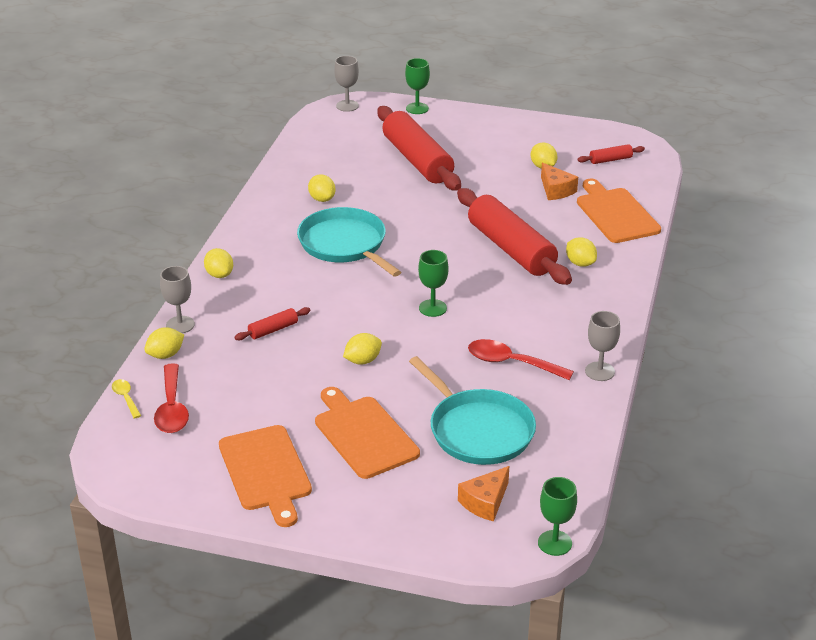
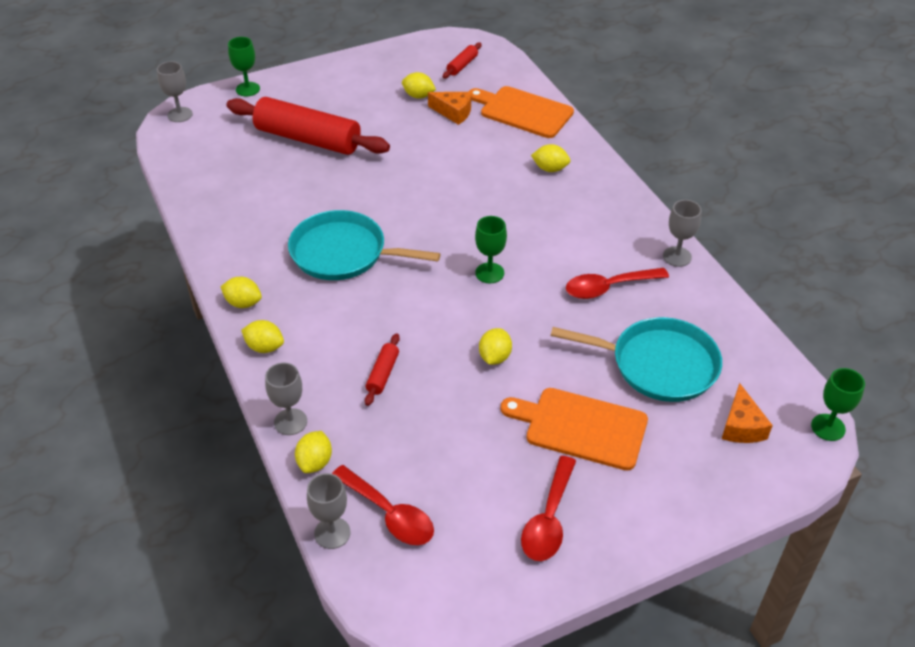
camera: 40 degrees left, 10 degrees up
yellow spoon [112,379,141,419] -> grey goblet [307,473,351,549]
orange cutting board [219,425,312,527] -> red spoon [521,456,576,561]
yellow lemon [308,174,335,202] -> yellow lemon moved to [220,277,262,308]
red rolling pin [457,188,572,285] -> none

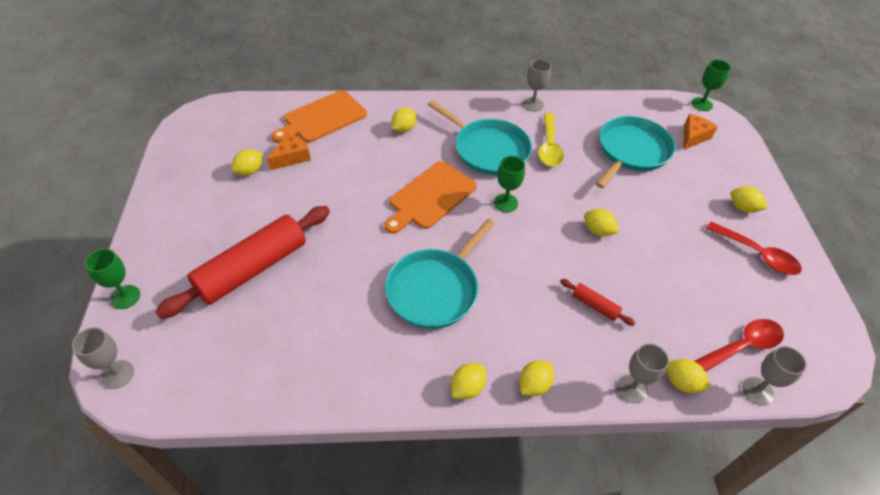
camera: 70 degrees left, 5 degrees up
red rolling pin [443,43,482,78] -> none
orange cutting board [501,388,648,471] -> orange cutting board moved to [385,161,477,234]
red spoon [566,268,669,299] -> yellow spoon [538,113,564,166]
orange cheese [722,383,773,443] -> orange cheese turned 75 degrees counterclockwise [683,114,718,150]
none -> turquoise pan [428,100,532,175]
none -> yellow lemon [731,186,767,213]

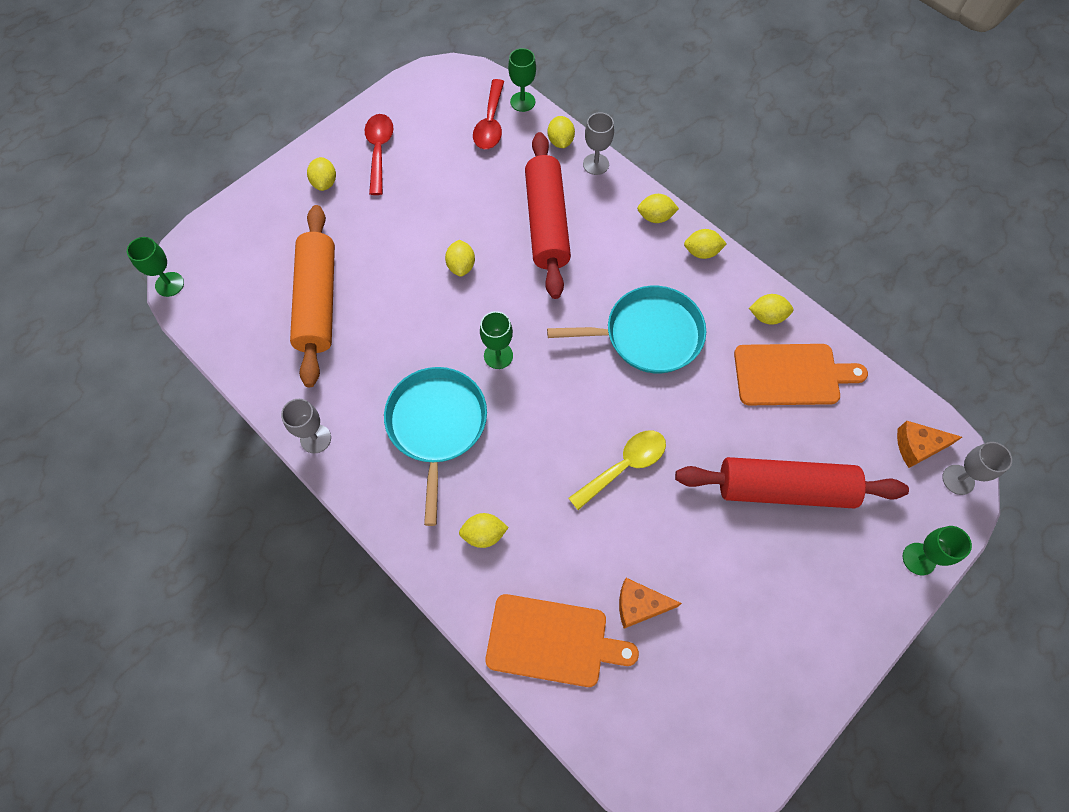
camera: 130 degrees left, 15 degrees up
yellow lemon [231,149,263,176] -> yellow lemon moved to [749,294,793,325]
orange cutting board [385,161,477,234] -> orange cutting board moved to [734,344,868,405]
yellow spoon [538,113,564,166] -> yellow spoon moved to [568,430,666,510]
red rolling pin [560,279,635,326] -> red rolling pin [525,132,571,299], size x2.38
turquoise pan [596,116,675,188] -> orange rolling pin [290,205,335,387]
orange cheese [683,114,718,150] -> orange cheese moved to [897,421,962,468]
red spoon [694,319,784,372] -> red spoon turned 105 degrees counterclockwise [473,79,504,149]
grey goblet [742,346,807,406] -> green goblet [508,48,536,112]

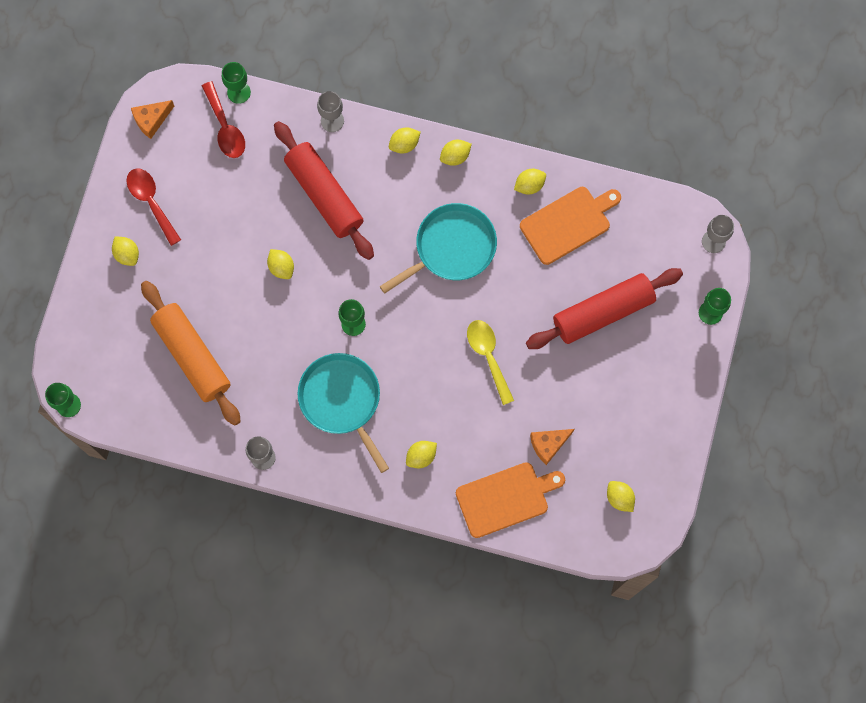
camera: 30 degrees left, 10 degrees up
yellow lemon [548,116,575,148] -> yellow lemon moved to [607,481,635,512]
yellow spoon [568,430,666,510] -> yellow spoon turned 45 degrees counterclockwise [467,320,514,405]
orange cheese [897,421,962,468] -> orange cheese moved to [131,100,174,139]

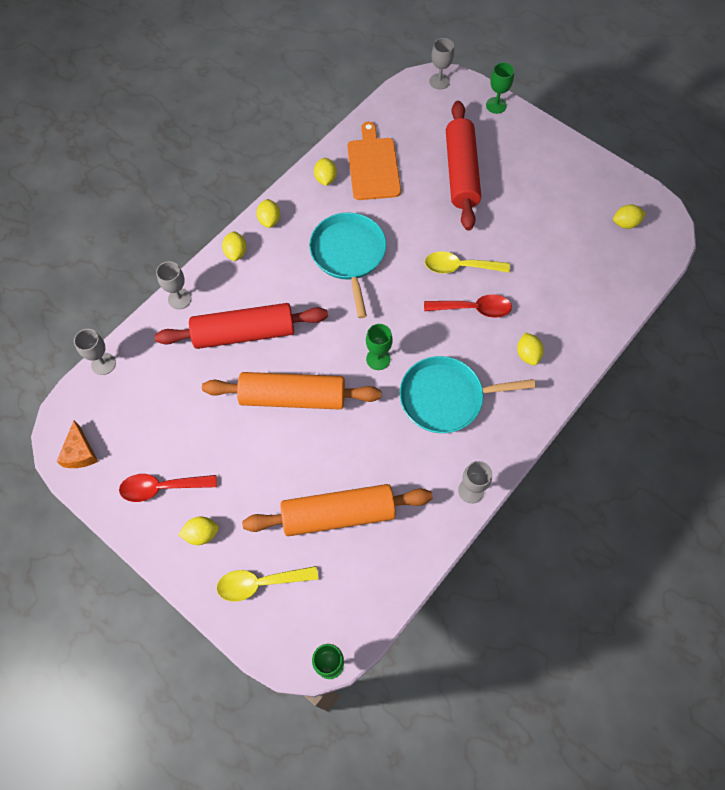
camera: 65 degrees left, 10 degrees down
red spoon [202,81,245,158] -> red spoon moved to [424,294,512,318]
green goblet [222,62,251,104] -> grey goblet [74,329,116,375]
yellow lemon [267,249,294,279] -> orange rolling pin [202,372,381,410]
orange cutting board [456,462,565,538] -> none
orange cheese [530,429,574,465] -> none
none -> yellow spoon [217,566,318,602]

